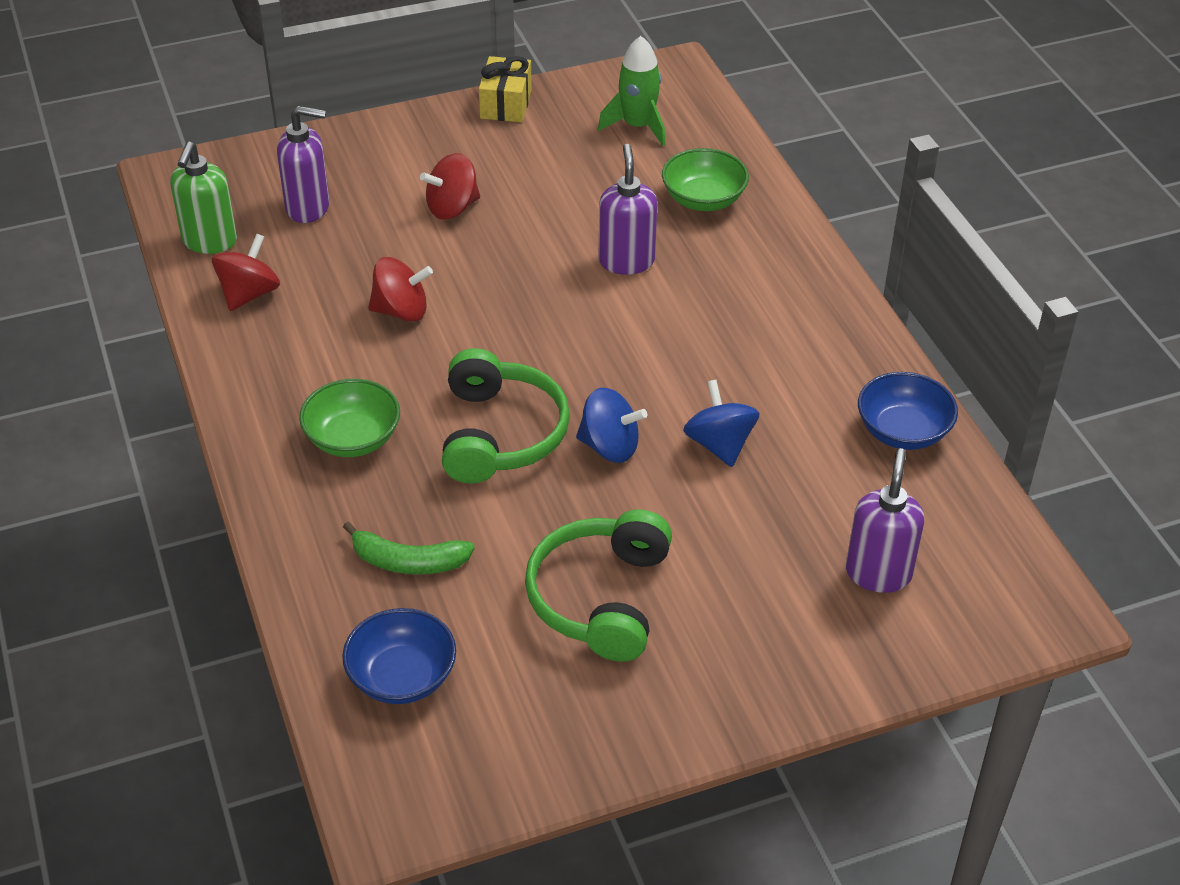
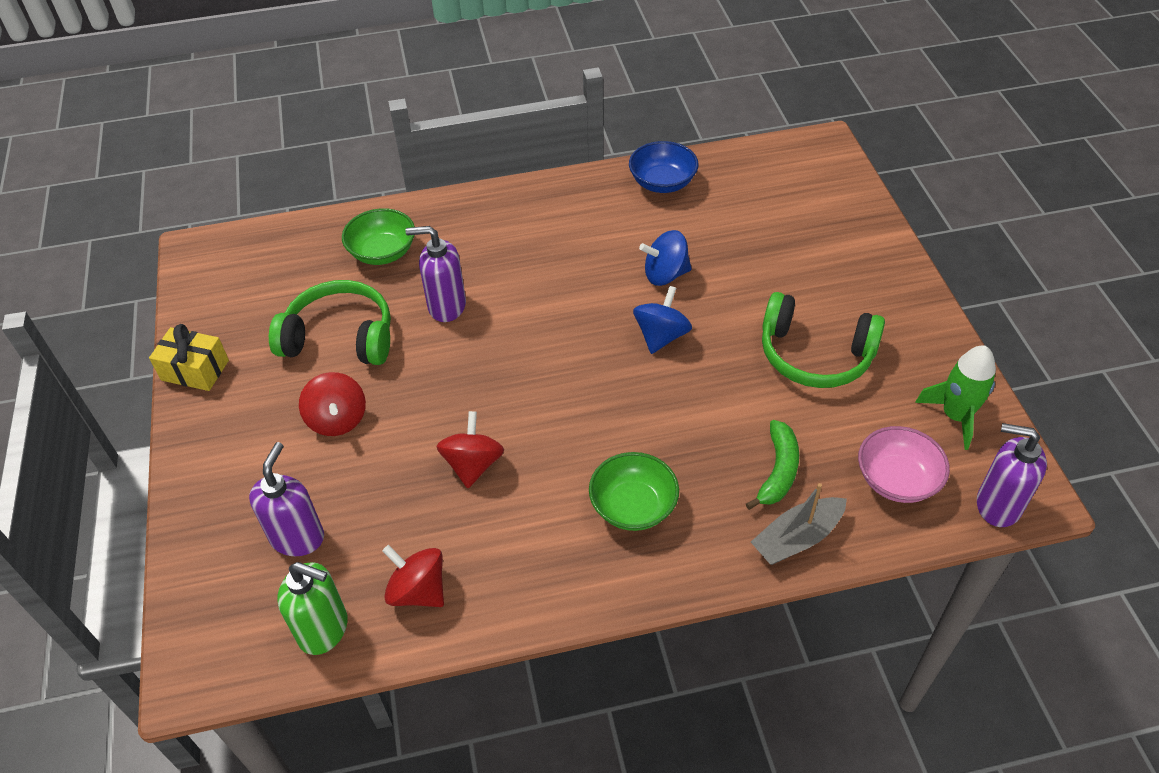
camera: 80 degrees left, 5 degrees up
blue bowl [342,608,456,704] -> pink bowl [858,426,950,503]
green headphones [442,348,570,484] -> green headphones moved to [269,280,391,365]
green rocket [598,36,666,146] -> green rocket moved to [915,346,996,450]
purple soap dispenser [846,448,924,593] -> purple soap dispenser moved to [977,423,1047,527]
none -> grey boat [751,483,847,565]

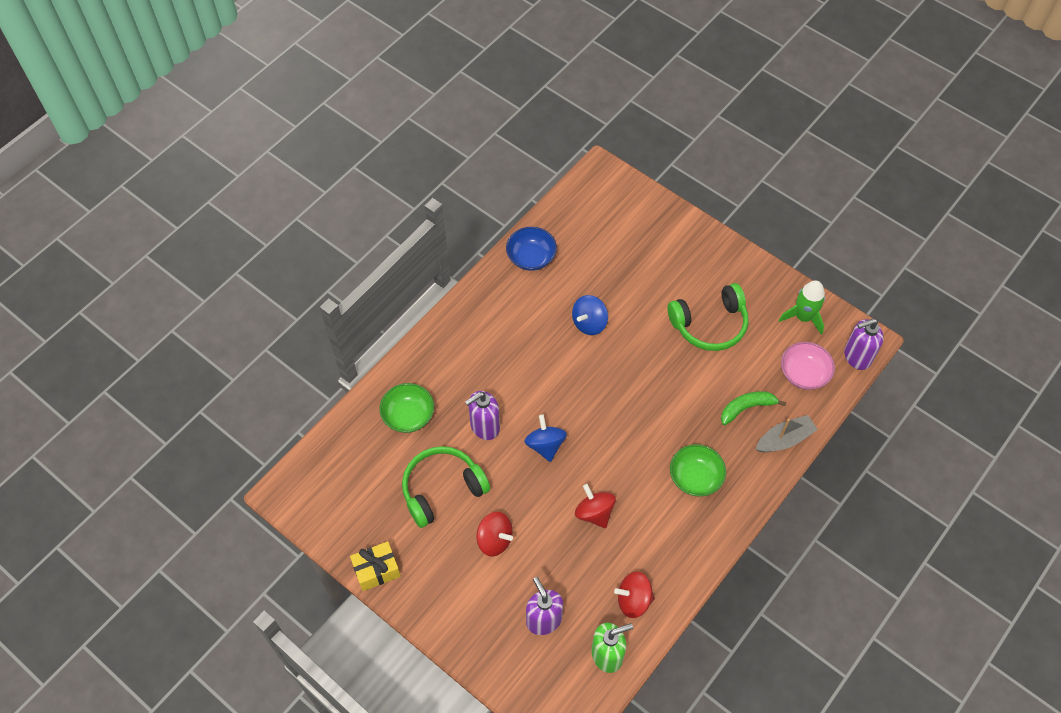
camera: 40 degrees left, 10 degrees up
blue spinning top [633,286,692,354] -> blue spinning top moved to [524,414,567,462]
green banana [746,420,799,510] -> green banana turned 90 degrees counterclockwise [721,391,786,425]
grey boat [751,483,847,565] -> grey boat turned 135 degrees counterclockwise [756,415,818,452]

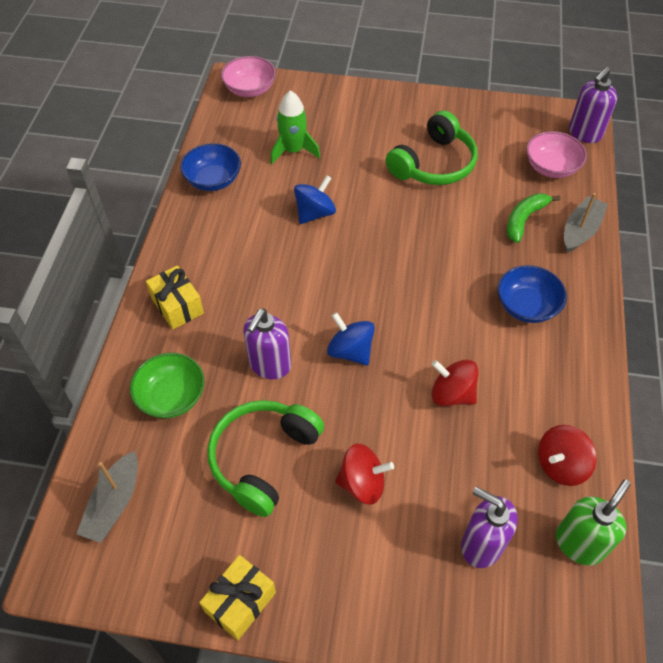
camera: 30 degrees left, 5 degrees down
blue spinning top [572,295,608,335] -> blue spinning top turned 150 degrees counterclockwise [294,175,336,224]
green bowl [670,444,726,496] -> blue bowl [498,265,567,323]
green rocket [779,280,825,335] -> green rocket moved to [271,91,320,164]
none -> grey boat [76,451,138,543]
none -> yellow gift [146,265,204,329]
none -> pink bowl [221,56,276,97]

